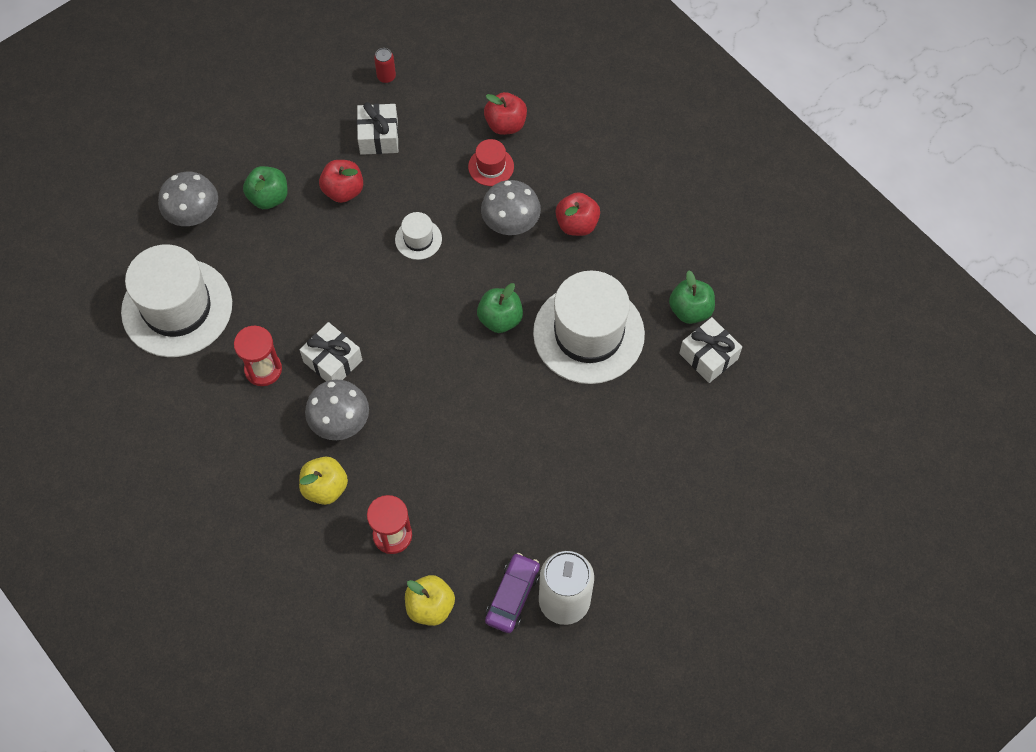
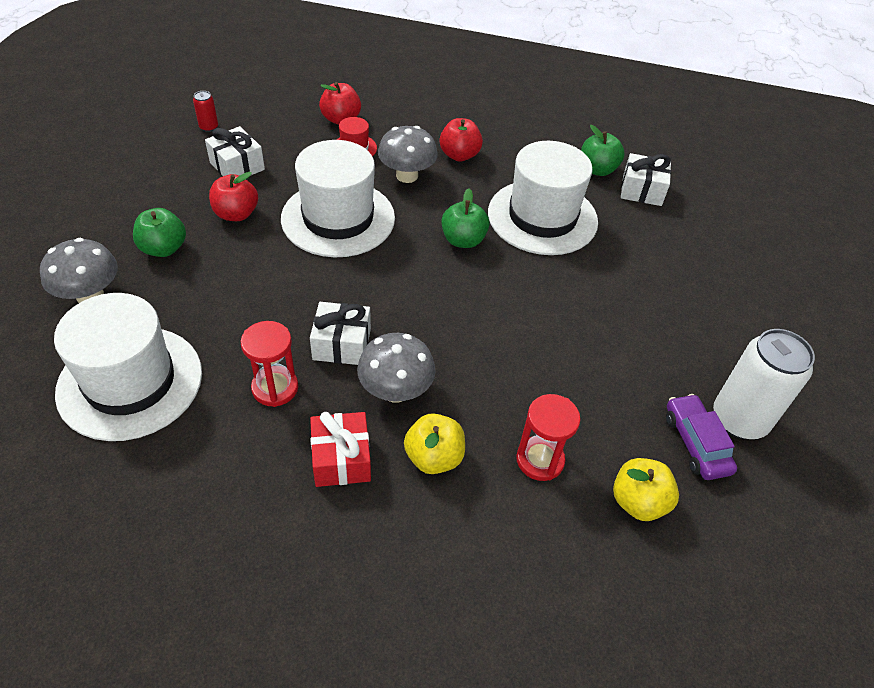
camera: 40 degrees left, 15 degrees down
white hat [395,212,442,260] -> white hat [281,140,395,257], size x2.30
none -> red gift [310,412,371,487]

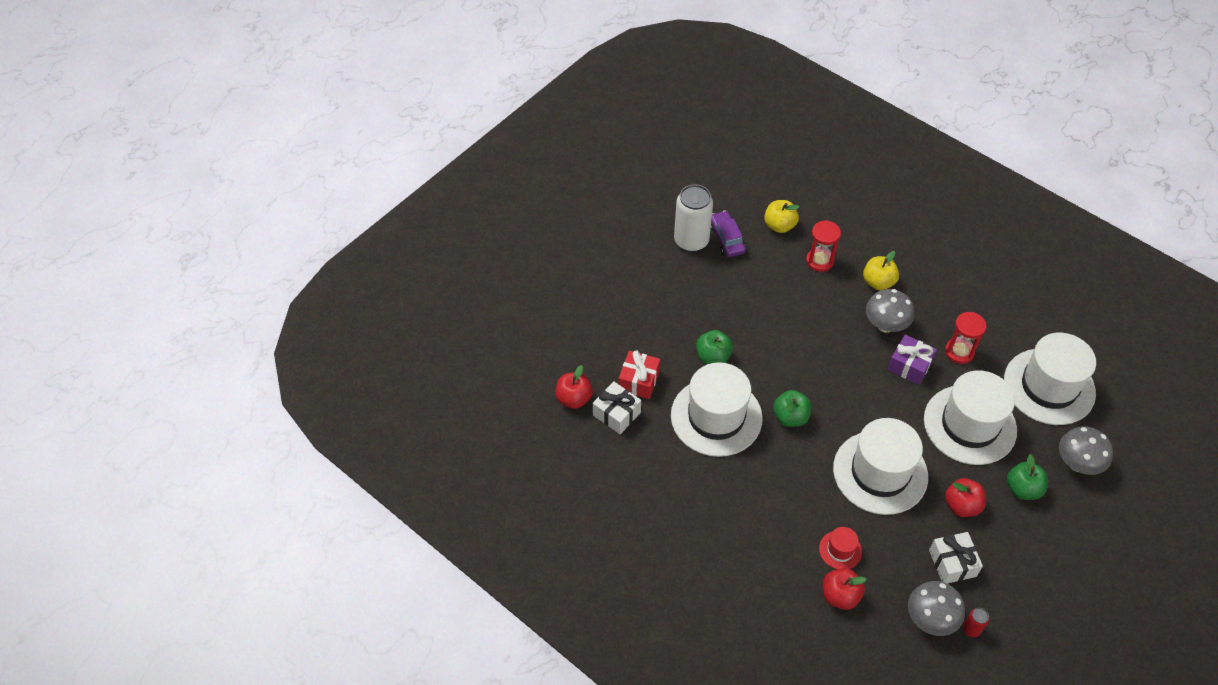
camera: 150 degrees left, 5 degrees up
white gift [310,302,371,365] -> purple gift [888,335,937,385]
red gift [310,412,371,487] -> red gift moved to [619,350,660,399]
grey mushroom [378,126,438,183] -> grey mushroom moved to [908,581,965,636]
red apple [440,118,483,162] -> red apple moved to [555,365,593,409]
green apple [581,125,625,176] -> green apple moved to [696,330,733,364]
purple car [666,394,737,480] -> purple car turned 150 degrees clockwise [711,211,746,257]
none -> white hat [924,370,1017,465]

